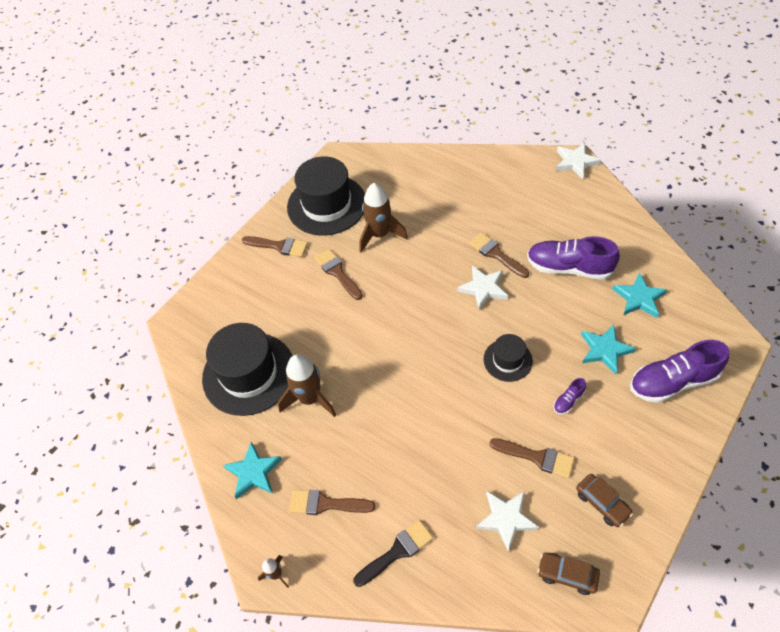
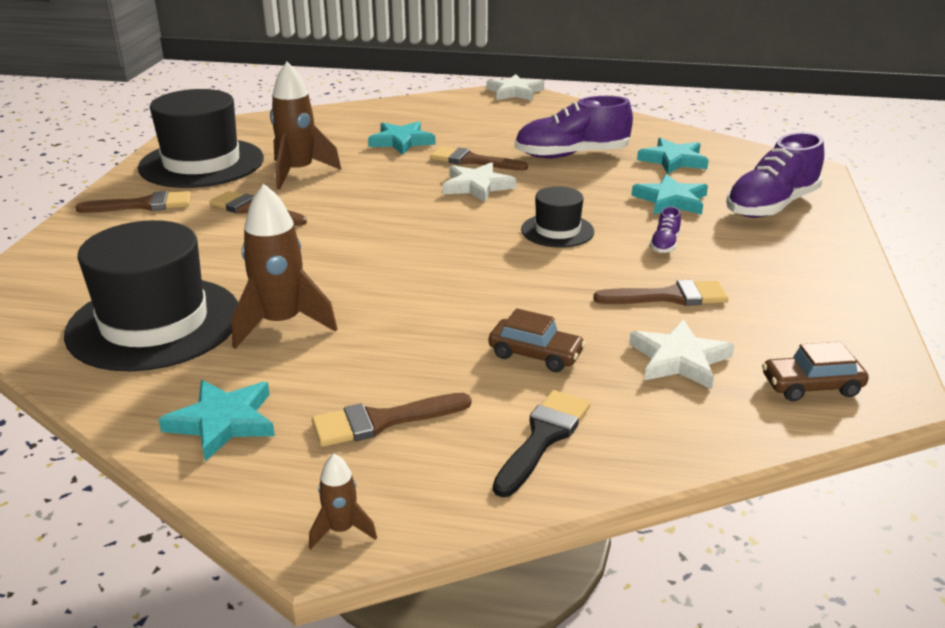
camera: 30 degrees left, 25 degrees down
brown car [576,474,633,527] -> brown car moved to [489,308,586,372]
none -> turquoise star [368,121,436,155]

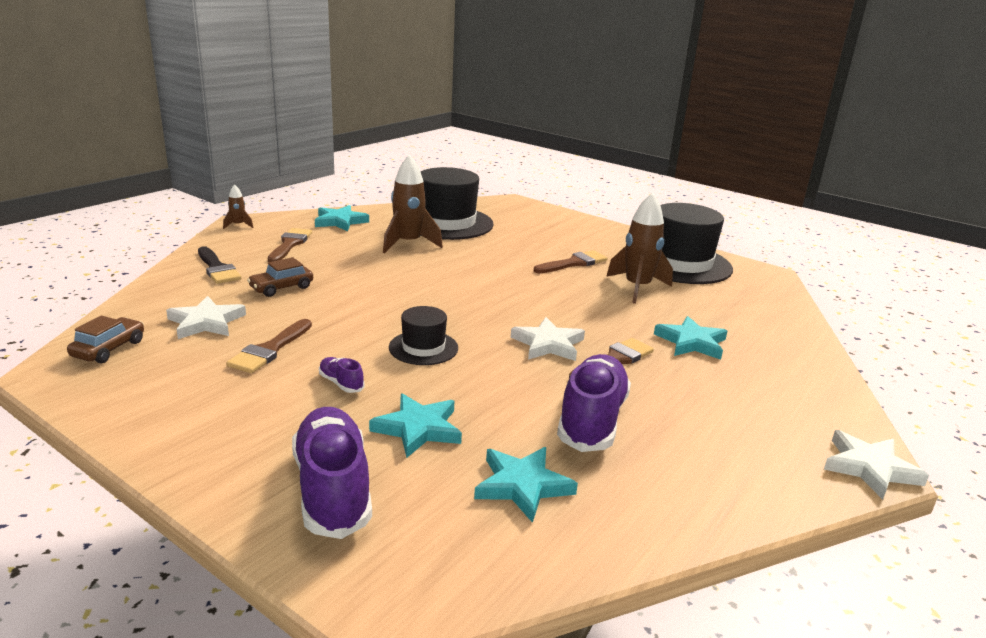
camera: 115 degrees right, 5 degrees down
brown brush [75,191,191,213] -> none

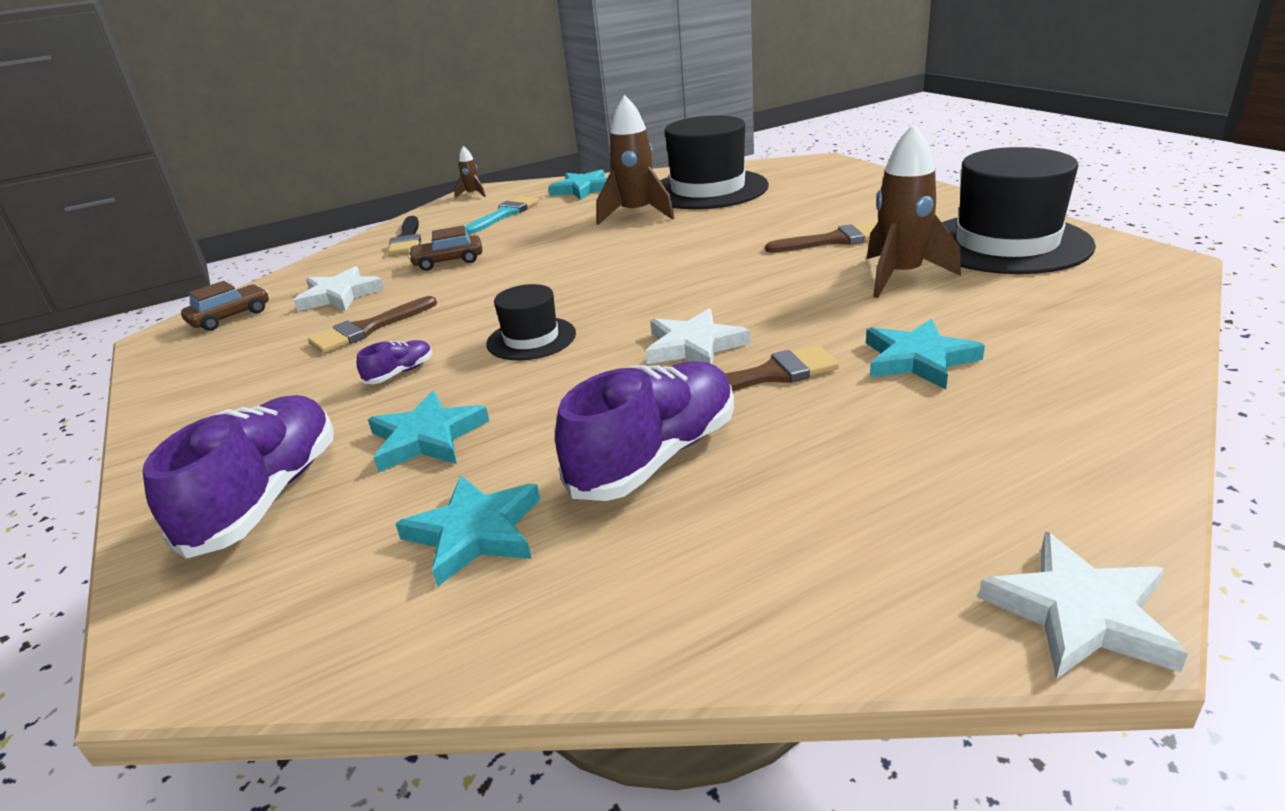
camera: 30 degrees right, 5 degrees up
brown brush [268,228,312,262] -> turquoise brush [465,196,539,234]
purple shoe [319,357,364,393] -> purple shoe turned 60 degrees clockwise [357,340,432,384]

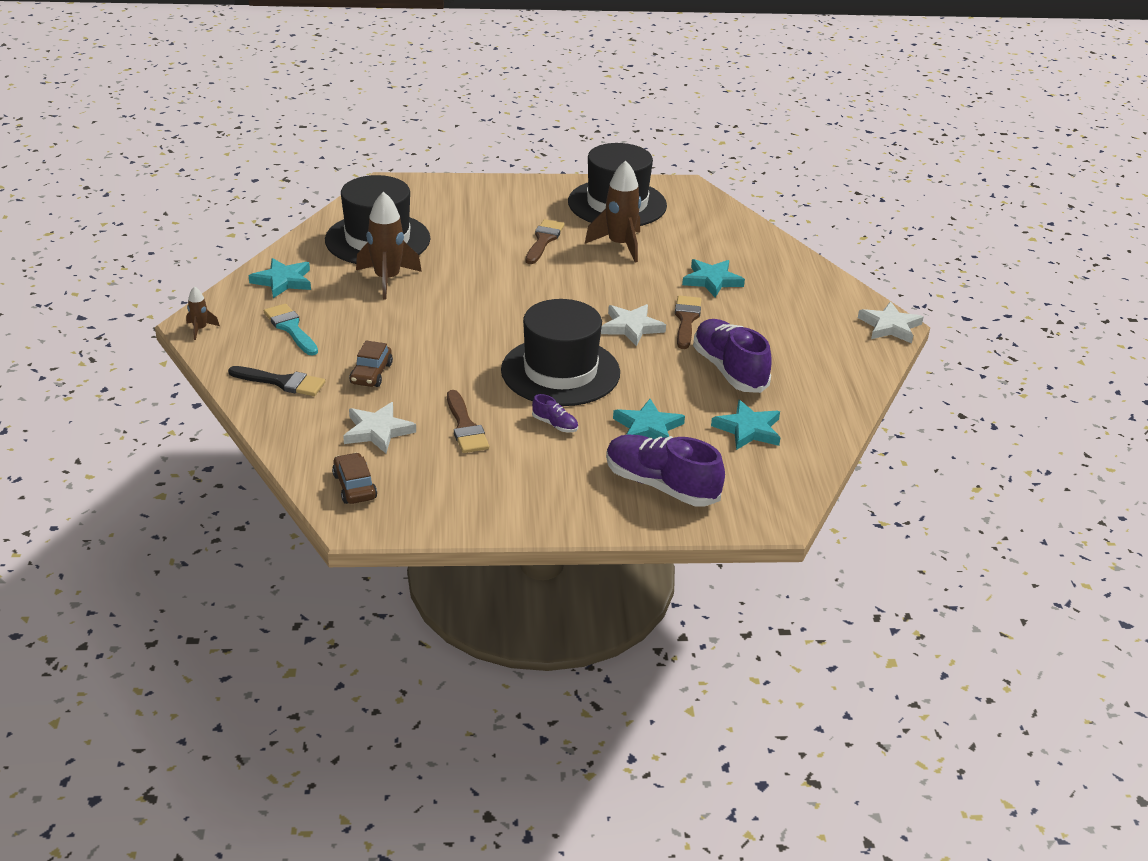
camera: 70 degrees left, 5 degrees up
purple shoe [357,340,432,384] -> purple shoe turned 150 degrees clockwise [532,394,578,432]
black hat [487,284,576,360] -> black hat [501,299,620,406], size x1.94

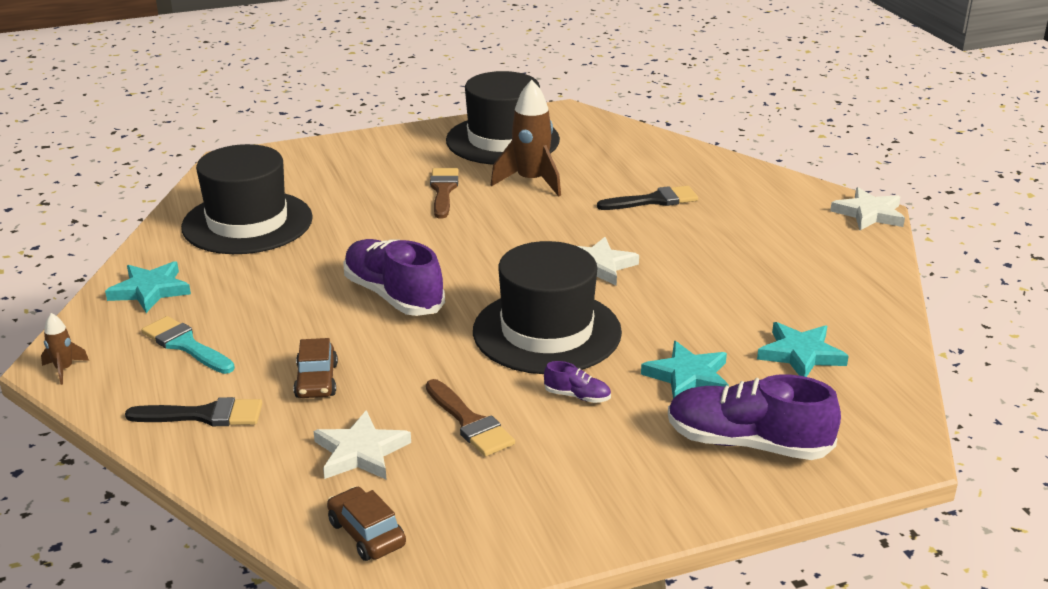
camera: 15 degrees left, 5 degrees down
brown rocket [356,191,422,300] -> none
brown brush [675,296,702,349] -> none
turquoise star [682,259,745,297] -> black brush [597,186,698,210]
purple shoe [693,319,772,393] -> purple shoe moved to [343,239,445,316]

